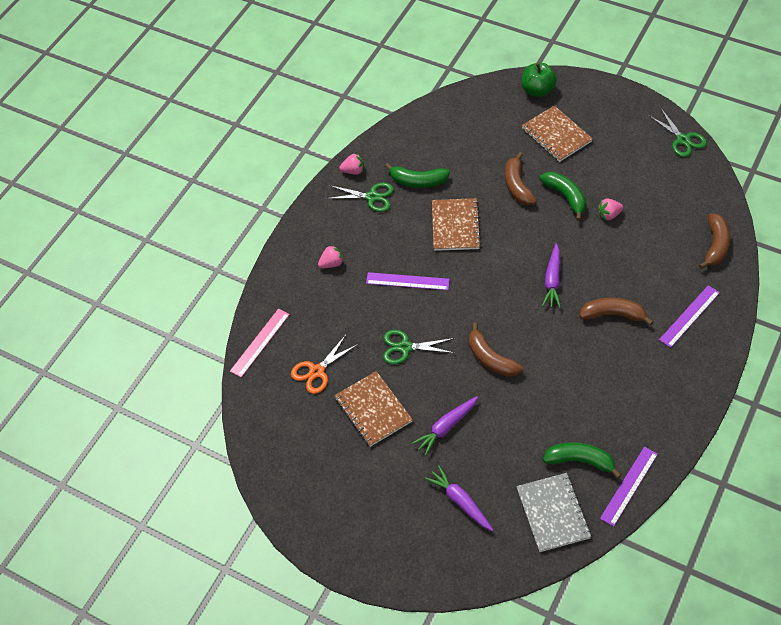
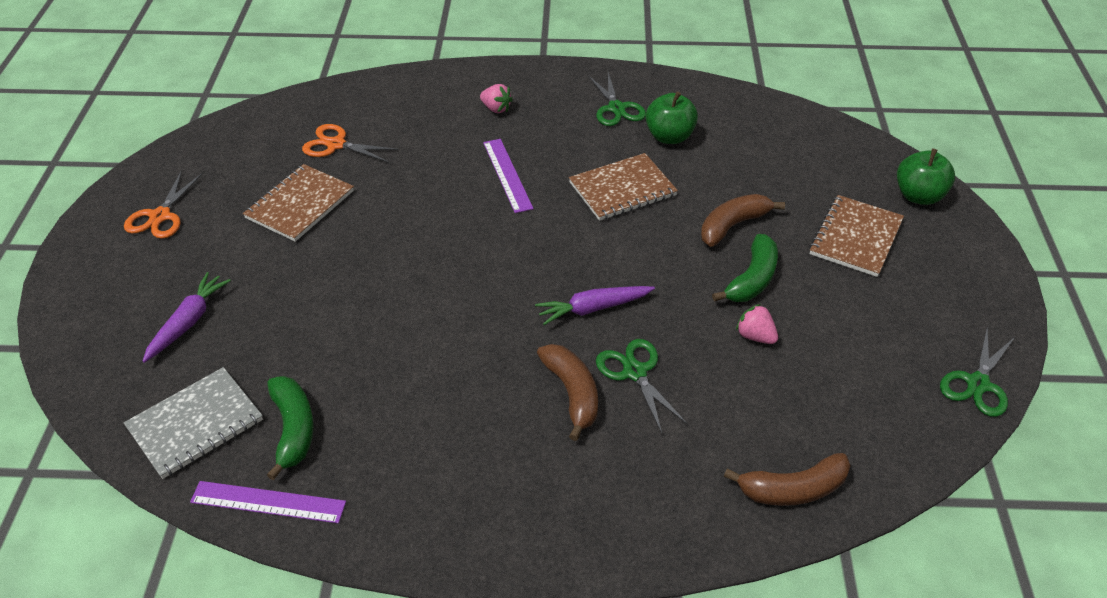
camera: 60 degrees right, 10 degrees down
pink ruler [230,308,290,377] -> none
pink strawberry [339,153,364,175] -> none
green scissors [383,330,455,364] -> green scissors moved to [596,339,688,433]
green banana [385,163,450,188] -> green apple [646,92,698,144]
purple carrot [412,396,478,456] -> none
brown banana [469,323,523,377] -> none
purple ruler [659,285,720,348] -> none
none -> orange scissors [124,170,203,239]

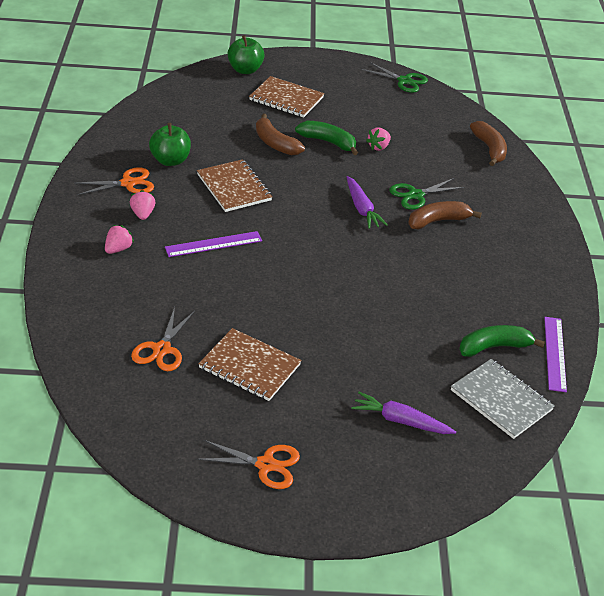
camera: 95 degrees left, 5 degrees down
green scissors [588,72,646,126] -> orange scissors [74,167,154,195]
none -> pink strawberry [130,190,155,220]

